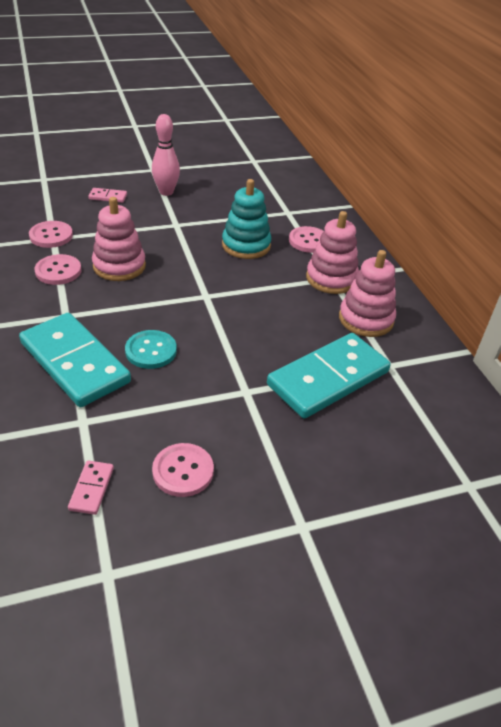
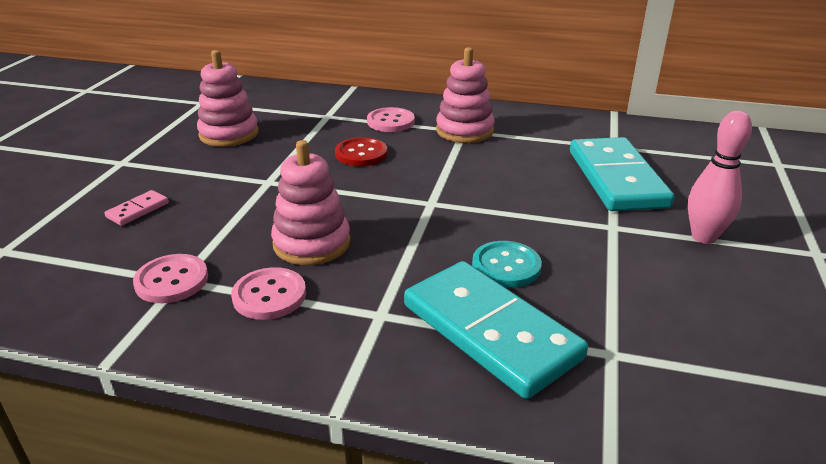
camera: 55 degrees left, 10 degrees down
turquoise domino [19,313,131,407] -> turquoise domino turned 60 degrees clockwise [404,261,588,399]
pink domino [68,460,114,515] -> none
pink bowling pin [152,114,180,196] -> pink bowling pin moved to [688,111,752,244]
pink button [152,443,214,497] -> none
turquoise stacking toy [222,179,271,259] -> red button [335,137,388,166]
pink stacking toy [339,250,396,337] -> pink stacking toy moved to [197,50,259,147]

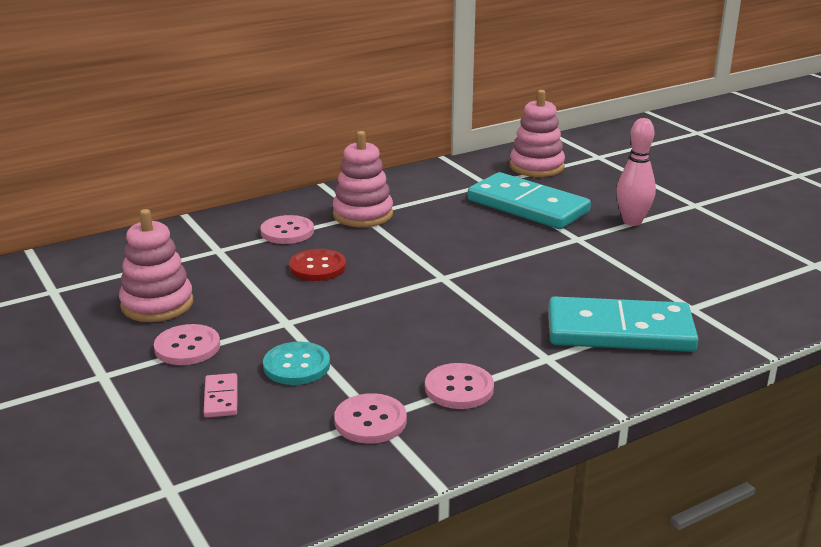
camera: 45 degrees left, 5 degrees down
pink stacking toy [271,140,351,265] -> pink stacking toy moved to [510,90,565,177]
turquoise button [472,241,542,288] -> turquoise button moved to [263,342,330,385]
none -> pink button [154,324,220,365]

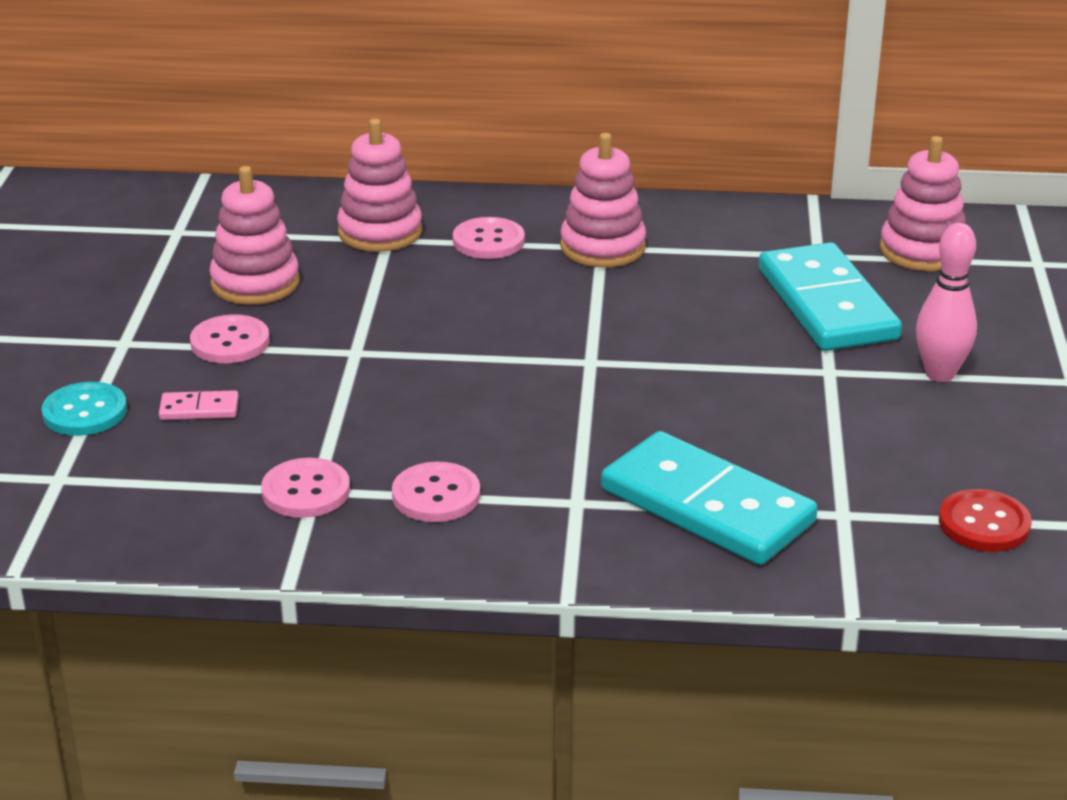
camera: 35 degrees right, 5 degrees up
pink domino [204,373,238,418] -> pink domino turned 60 degrees clockwise [159,390,239,420]
turquoise button [263,342,330,385] -> turquoise button moved to [42,382,127,436]
red button [289,249,346,281] -> red button moved to [939,489,1032,552]
none -> pink stacking toy [337,118,422,252]

